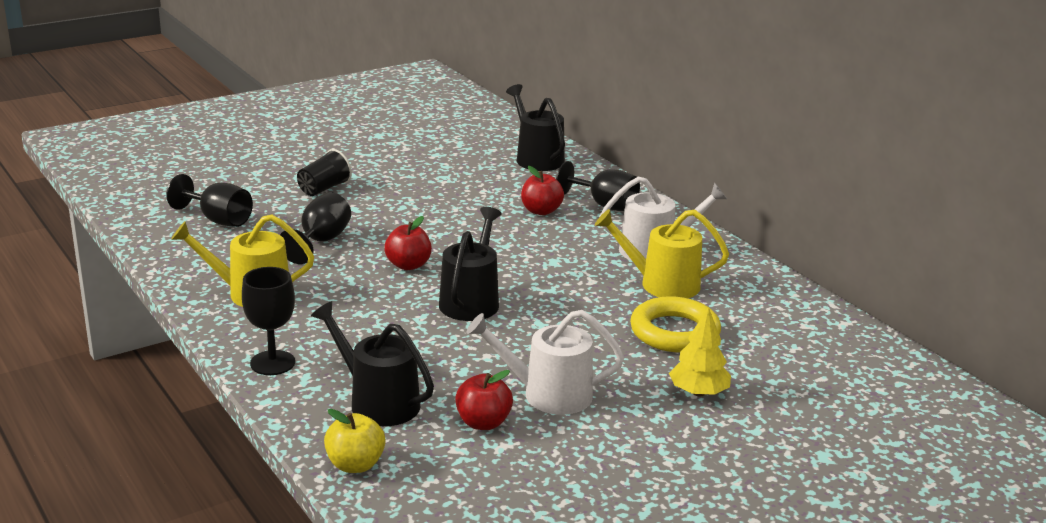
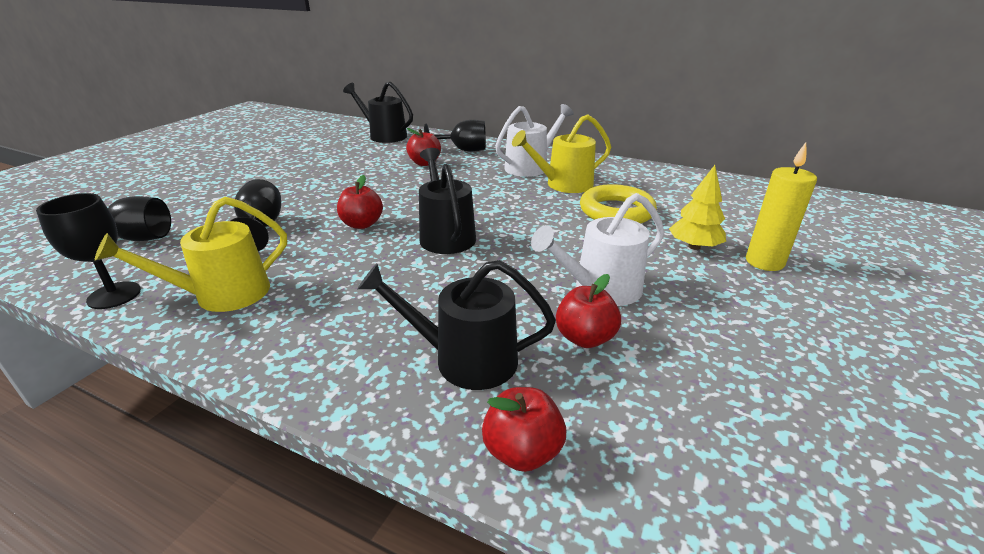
camera: 30 degrees left, 5 degrees up
black goblet [242,267,295,375] -> black goblet moved to [36,193,141,309]
black cup [297,149,352,196] -> none
yellow apple [324,409,386,473] -> red apple [482,387,566,472]
none -> yellow candle [746,142,817,271]

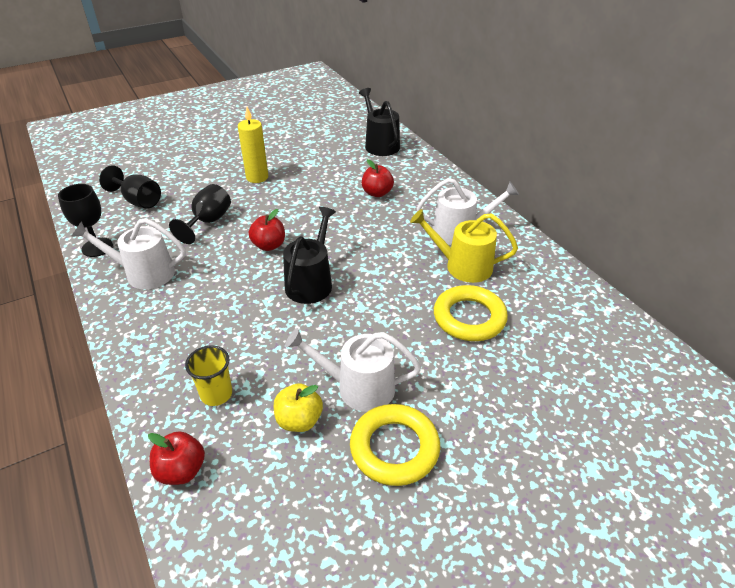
camera: 35 degrees right, 10 degrees up
yellow watering can [95,197,287,312] -> white watering can [71,218,186,289]
black watering can [357,260,556,390] -> yellow cup [185,346,232,406]
black goblet [424,120,486,152] -> none
red apple [556,274,621,348] -> yellow apple [274,383,323,432]
yellow tree [669,165,726,250] -> none
yellow candle [746,142,817,271] -> yellow candle moved to [238,107,268,183]
none -> yellow ring [350,404,440,486]

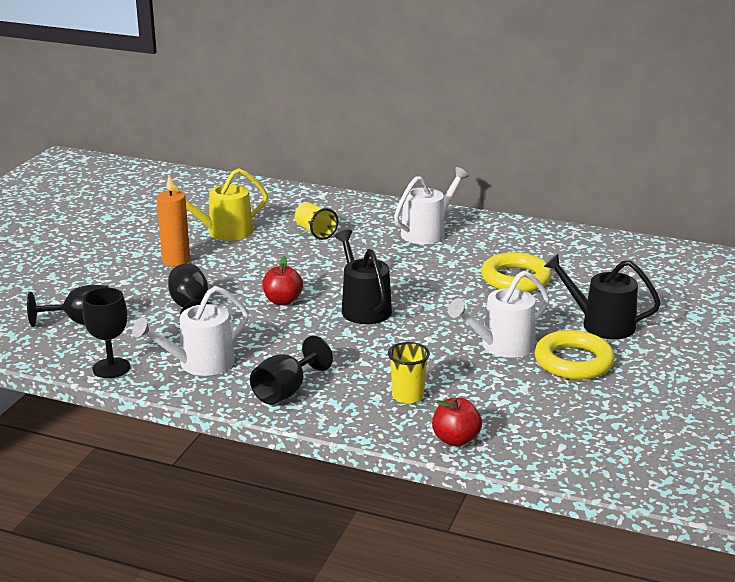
camera: 40 degrees left, 15 degrees down
yellow candle [238,107,268,183] -> orange candle [157,175,190,267]
yellow apple [274,383,323,432] -> none
black watering can [359,88,400,156] -> black watering can moved to [544,254,661,339]
red apple [362,159,394,197] -> yellow cup [295,202,338,240]
yellow watering can [410,209,518,283] -> yellow watering can moved to [172,168,268,241]
none -> black goblet [250,336,333,405]

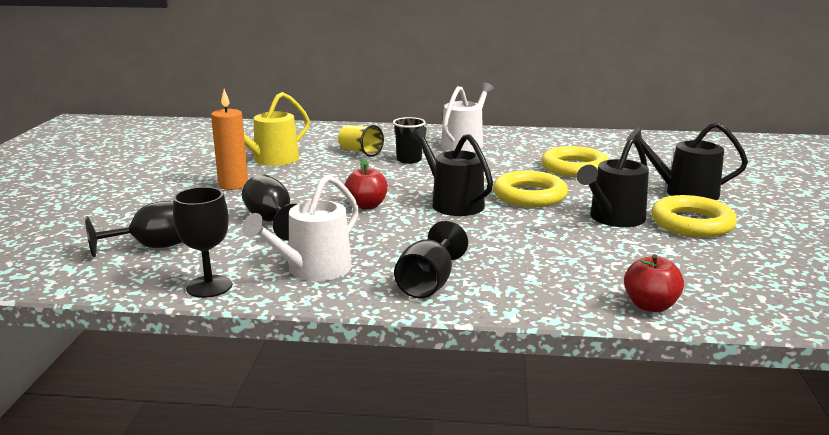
camera: 15 degrees left, 5 degrees down
yellow cup [388,342,430,404] -> none
white watering can [448,271,549,358] -> black watering can [577,136,649,227]
none -> black cup [393,117,426,164]
none -> yellow ring [493,170,568,207]

